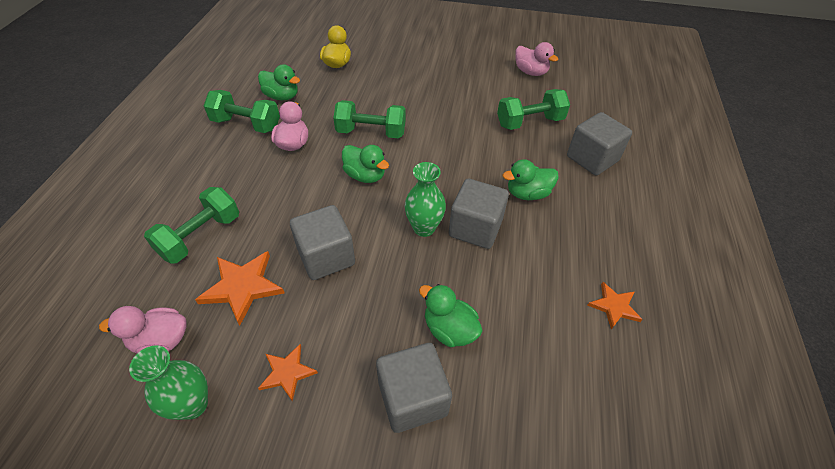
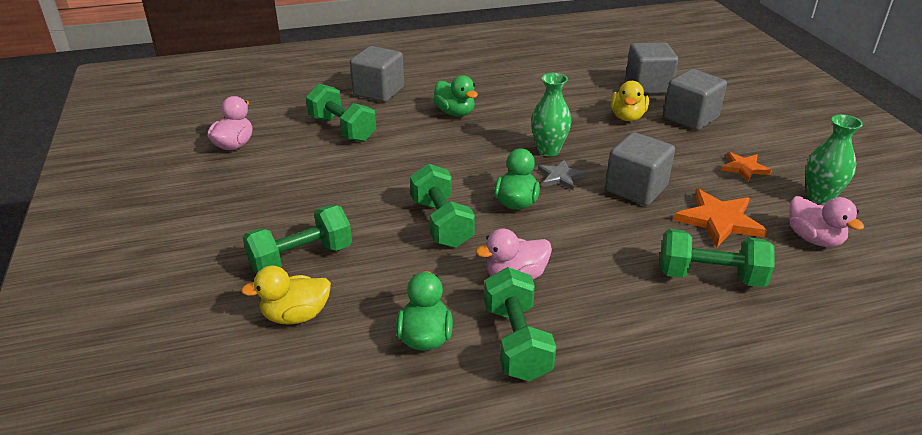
camera: 115 degrees left, 15 degrees down
green duck [419,284,482,347] -> yellow duck [611,81,649,121]
grey cube [449,179,509,249] -> grey cube moved to [626,42,678,94]
orange star [588,282,643,329] -> none
none -> green dumbbell [243,205,352,273]
none -> grey star [538,160,587,190]

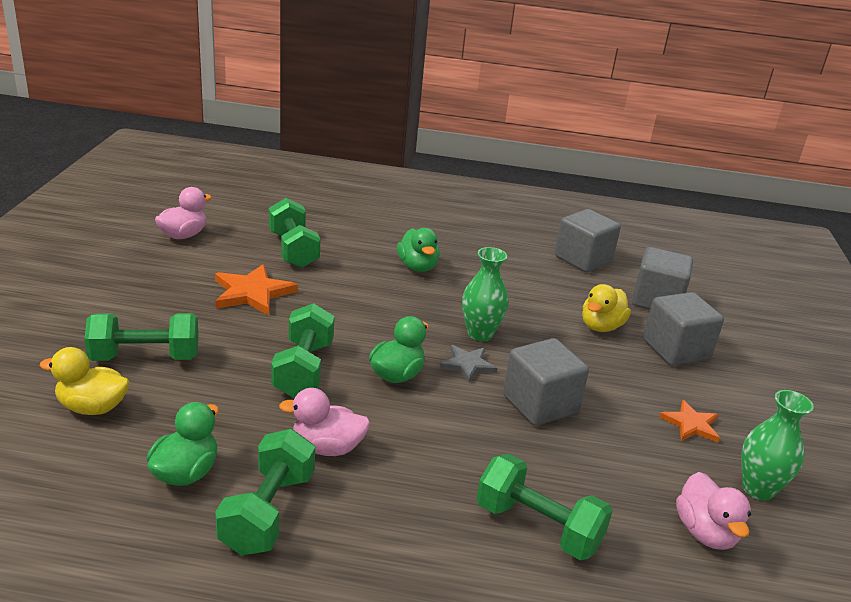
camera: 20 degrees right, 5 degrees down
grey cube [350,46,404,102] -> grey cube moved to [555,209,621,272]
orange star [674,189,767,247] -> orange star moved to [215,264,297,316]

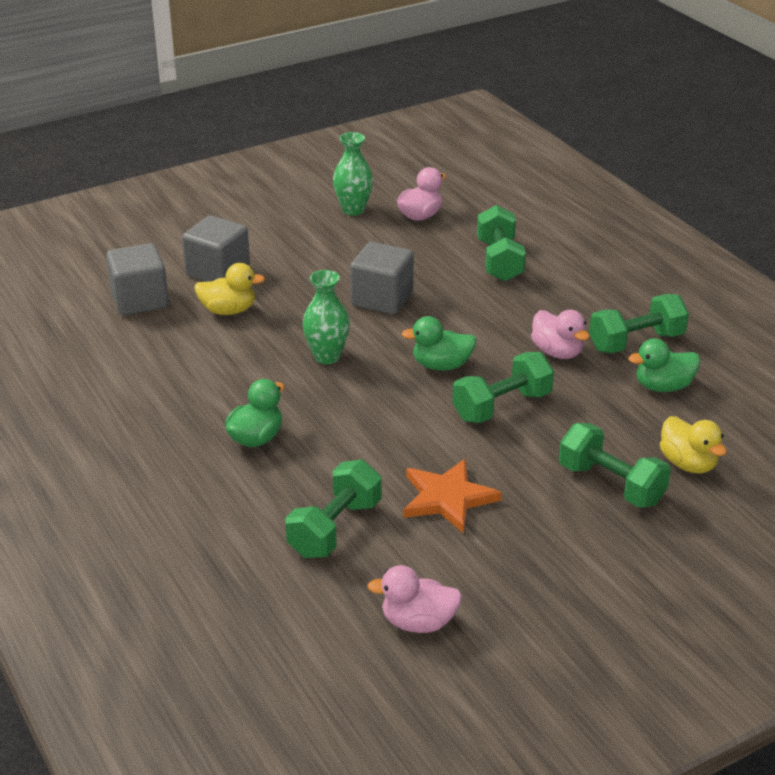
camera: 125 degrees left, 5 degrees up
grey star [440,345,497,383] -> none
grey cube [555,209,621,272] -> none
orange star [659,400,720,442] -> none

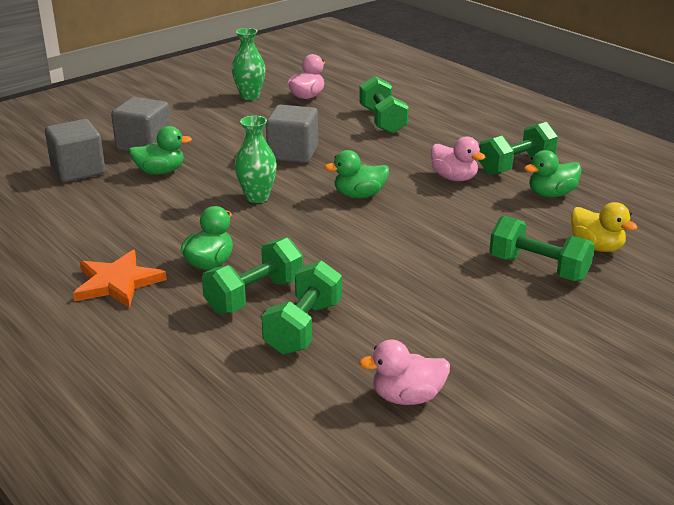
camera: 10 degrees left, 5 degrees down
yellow duck [194,263,265,315] -> green duck [129,126,192,175]
orange star [403,459,502,533] -> orange star moved to [73,250,167,308]
green dumbbell [452,352,554,423] -> green dumbbell moved to [202,238,303,314]

